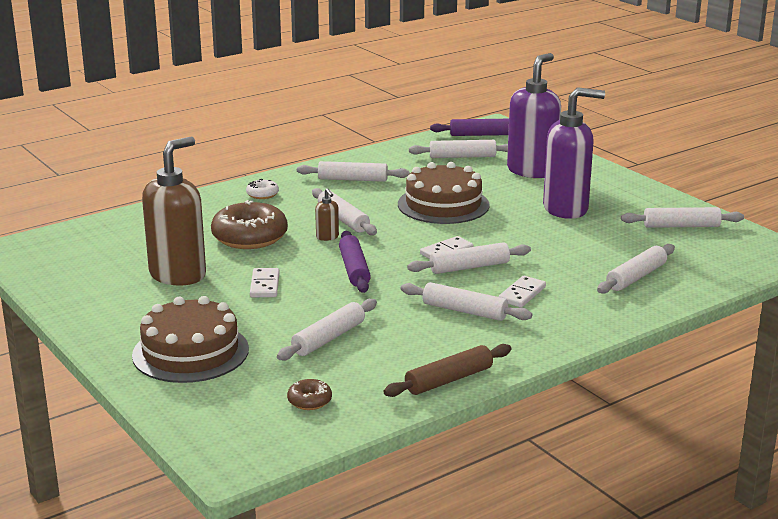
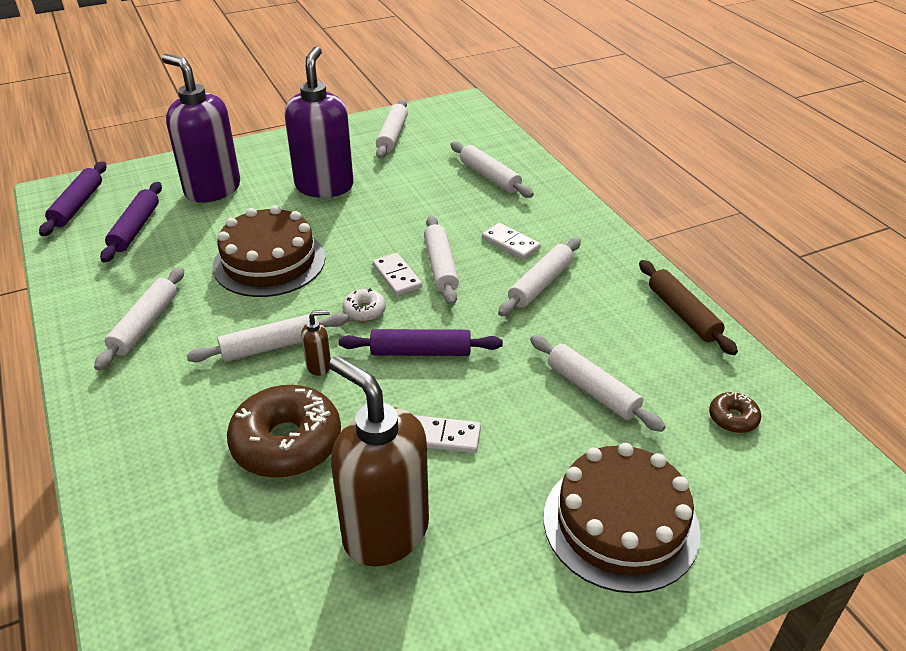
camera: 80 degrees left, 15 degrees up
white donut [246,179,279,199] -> white donut moved to [342,288,386,322]
white rolling pin [409,140,508,158] -> purple rolling pin [100,182,162,263]

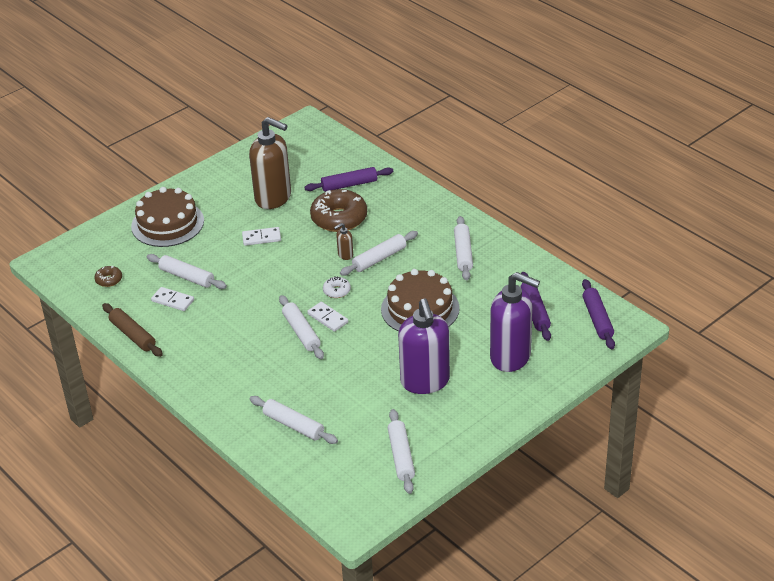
camera: 165 degrees right, 0 degrees up
purple rolling pin [339,329,503,356] -> purple rolling pin moved to [305,167,393,192]
white domino [482,223,541,260] -> white domino moved to [151,287,194,311]
white rolling pin [498,238,581,316] -> none

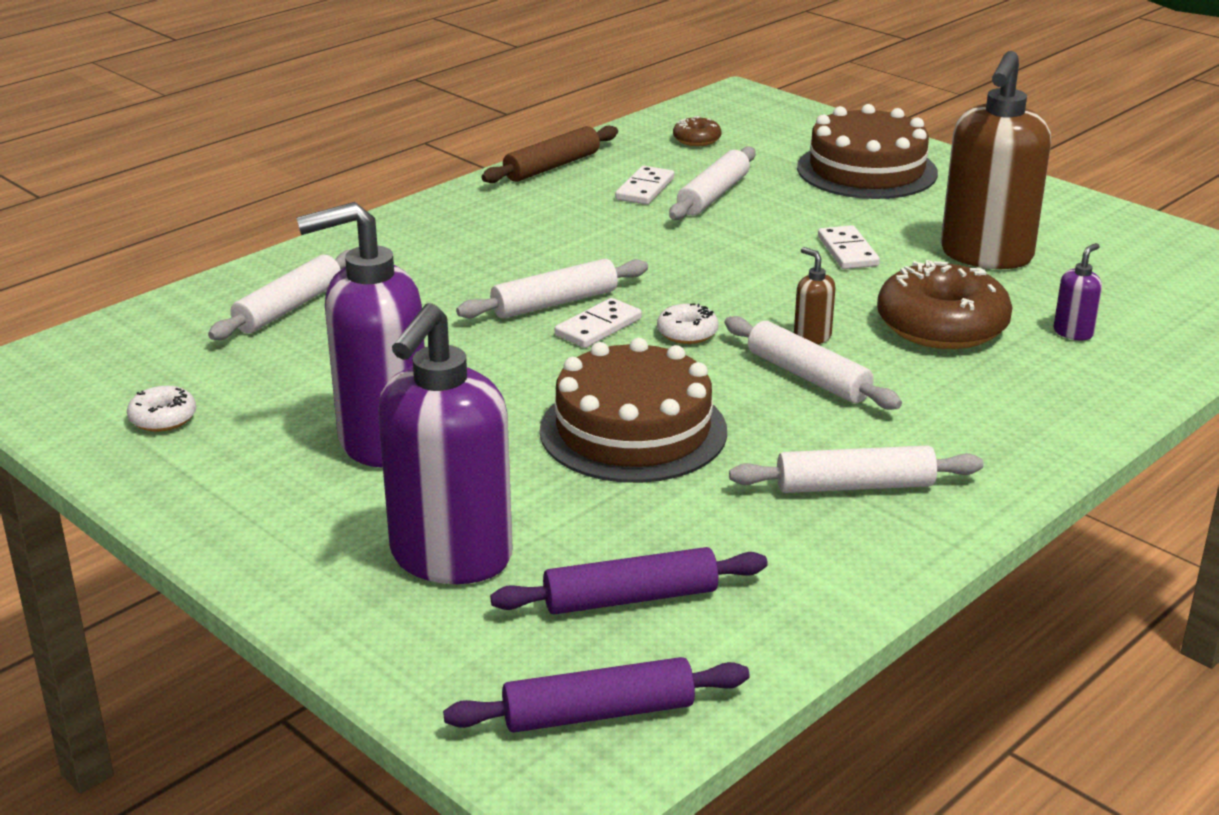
camera: 85 degrees right, 10 degrees down
purple rolling pin [305,167,393,192] -> purple soap dispenser [1054,243,1102,340]
white rolling pin [388,409,415,494] -> white donut [127,386,196,432]

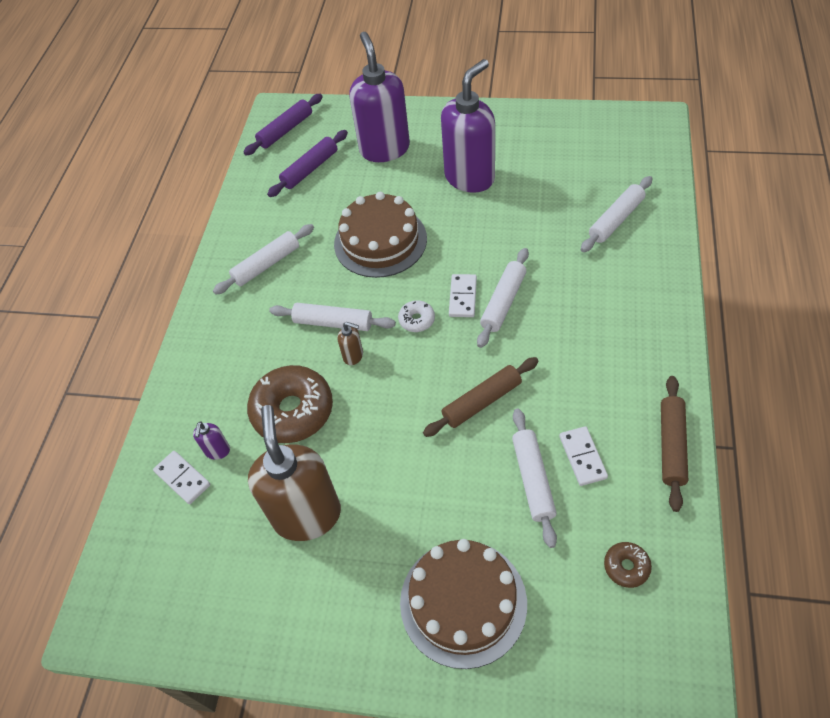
camera: 150 degrees right, 25 degrees up
white donut [127,386,196,432] -> none
white rolling pin [208,250,350,340] -> white rolling pin turned 45 degrees clockwise [581,176,653,252]
white domino [818,225,880,269] -> white domino moved to [153,451,210,504]
none -> brown rolling pin [423,357,538,437]

